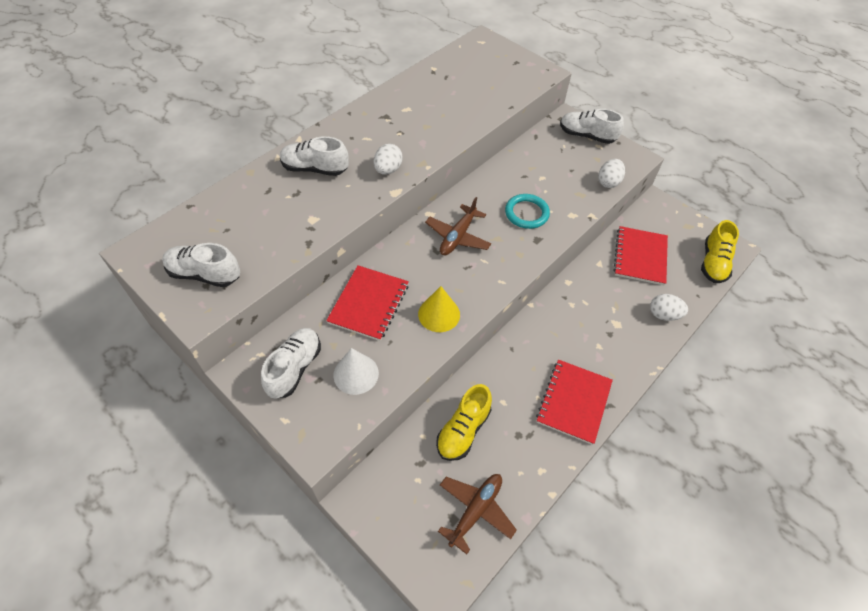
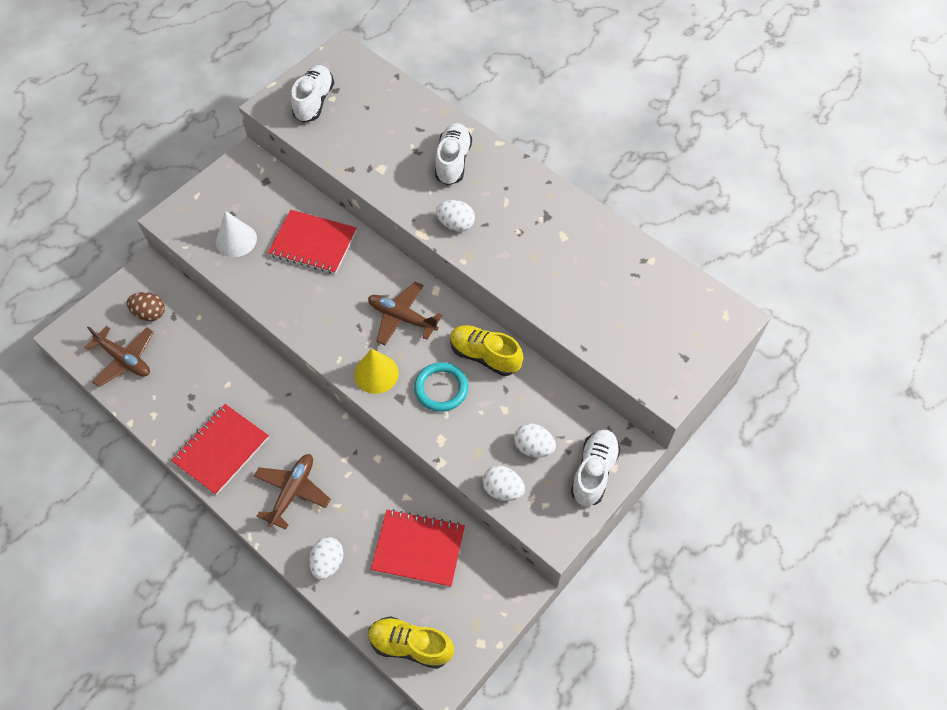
camera: 90 degrees right, 5 degrees up
white shoe [261,328,321,399] -> none
yellow cone [418,286,460,332] -> yellow cone moved to [354,349,399,394]
yellow shoe [436,384,492,461] -> yellow shoe moved to [450,325,523,376]
red notebook [536,360,613,445] -> red notebook turned 75 degrees counterclockwise [171,404,269,495]
none -> brown egg [127,292,165,321]
none -> brown plane [254,454,331,530]
none -> white egg [514,423,556,457]

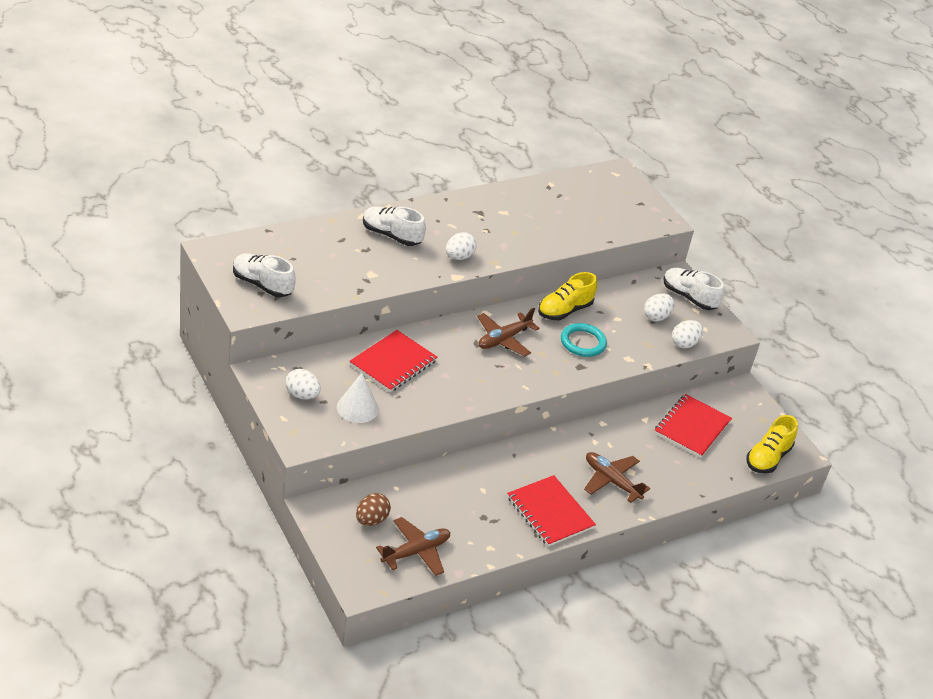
camera: 75 degrees left, 20 degrees down
white egg [309,537,344,580] -> white egg moved to [285,369,321,399]
yellow cone [354,349,399,394] -> none

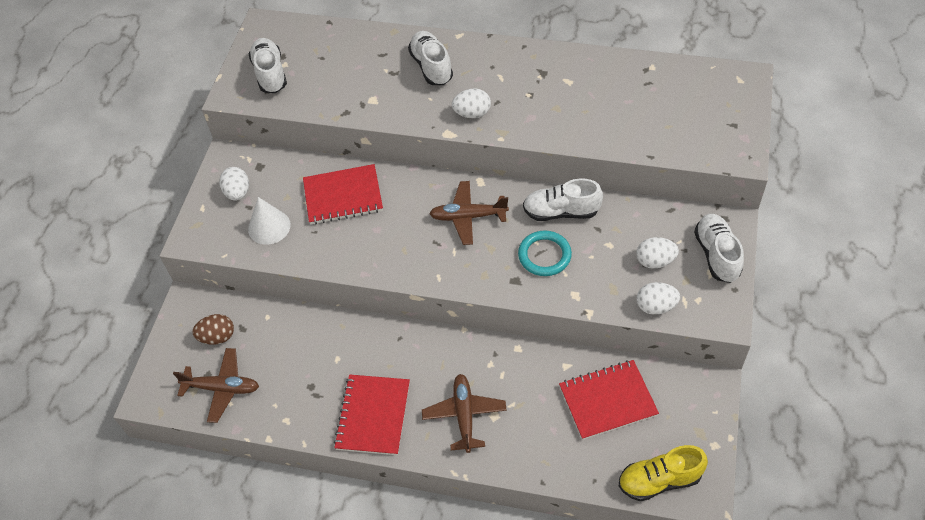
camera: 50 degrees right, 15 degrees up
yellow shoe [538,272,597,320] -> white shoe [523,178,603,221]

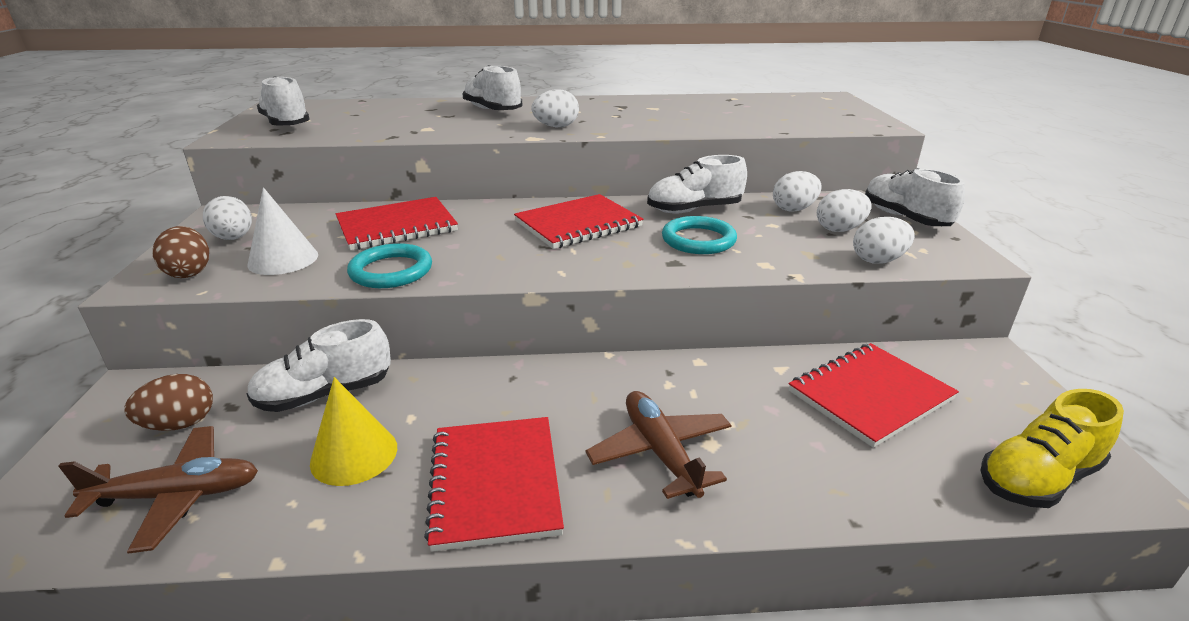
camera: 20 degrees left, 25 degrees down
brown plane [429,181,509,245] -> red notebook [514,194,643,249]
none -> brown egg [153,226,209,278]
none -> white shoe [247,319,391,412]
none -> yellow cone [310,377,397,486]
none -> turquoise ring [347,243,432,288]
none -> white egg [773,171,822,212]

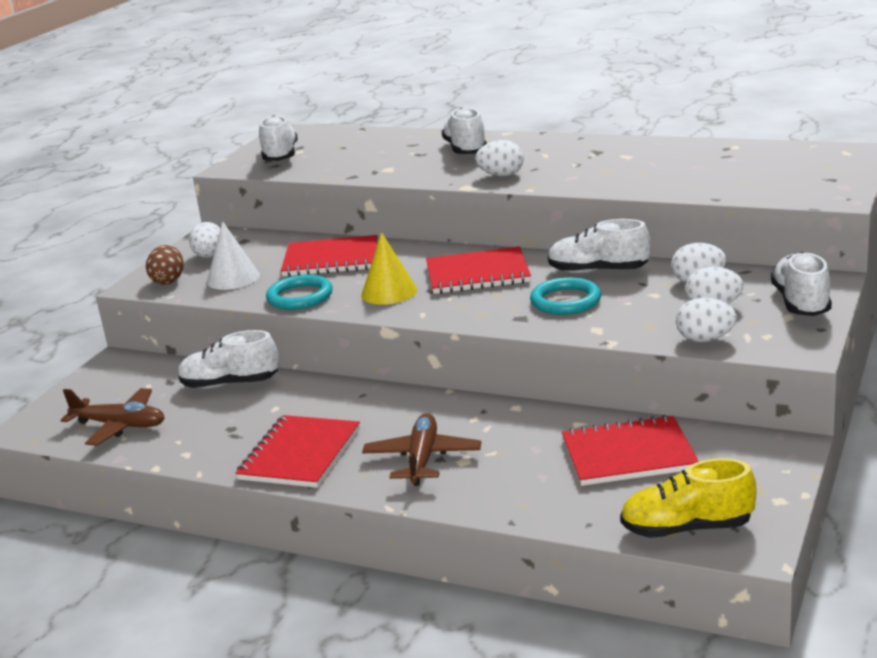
camera: 30 degrees right, 5 degrees down
brown egg [125,374,213,431] -> none
yellow cone [310,377,397,486] -> yellow cone moved to [361,232,417,305]

